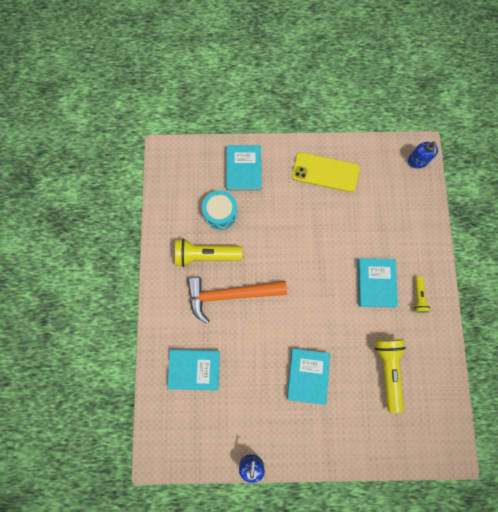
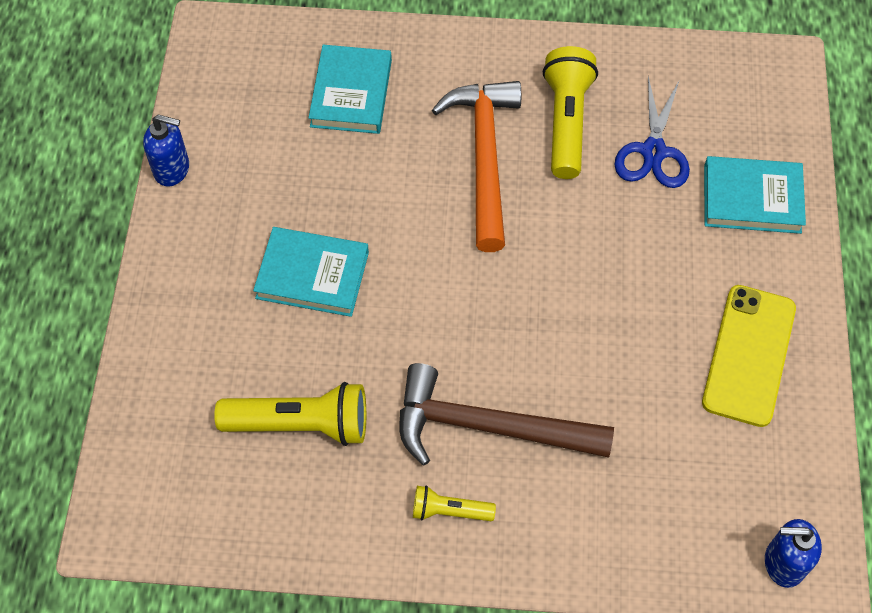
camera: 95 degrees right, 15 degrees down
turquoise drum [202,190,237,230] -> blue scissors [614,77,690,188]
turquoise book [357,258,398,308] -> brown hammer [400,363,614,466]

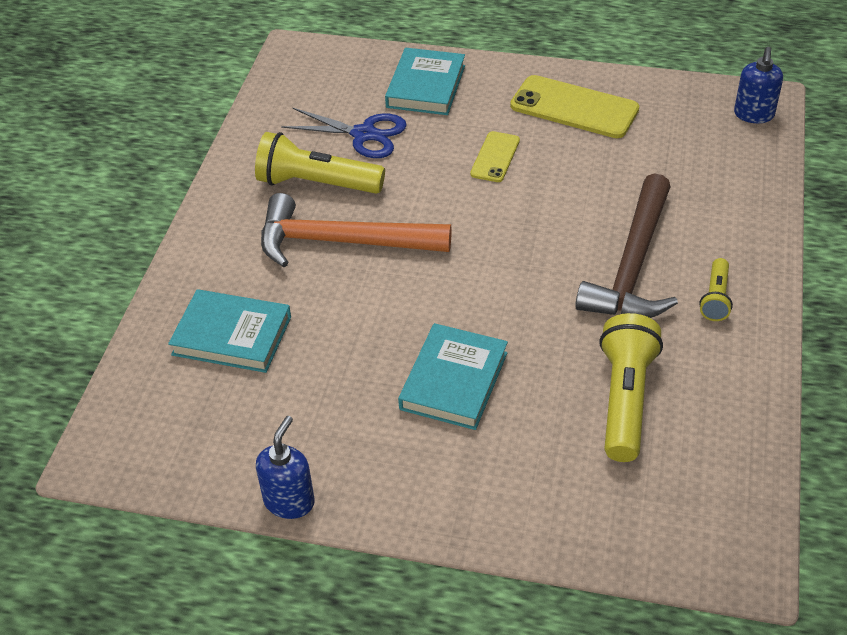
camera: 80 degrees left, 15 degrees down
none -> yellow phone [470,131,520,182]

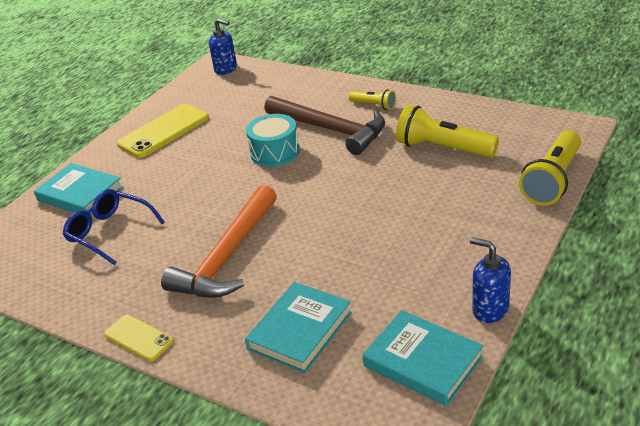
camera: 70 degrees left, 10 degrees down
yellow flashlight [255,132,385,194] -> yellow flashlight moved to [519,130,581,206]
blue scissors [281,107,407,158] -> blue glasses [63,189,165,265]
turquoise book [398,323,508,430] -> turquoise book moved to [362,310,483,406]
yellow phone [470,131,520,182] -> yellow phone moved to [104,314,174,361]
none -> turquoise drum [246,114,300,167]

